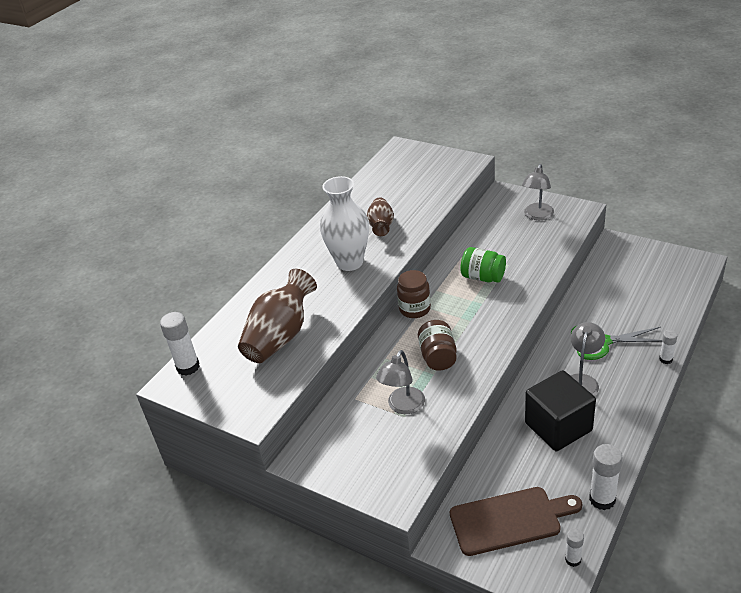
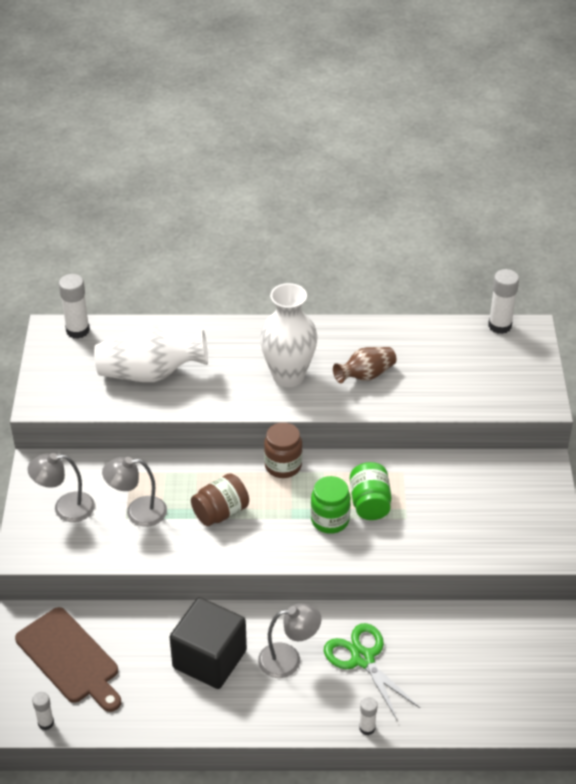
camera: 55 degrees right, 5 degrees up
brown vase [238,269,317,363] -> white vase [94,326,208,382]
grey lamp [522,164,554,220] -> grey lamp moved to [27,453,95,522]
white glue stick [589,444,622,510] -> white glue stick moved to [488,269,519,334]
none -> green jar [311,476,351,534]

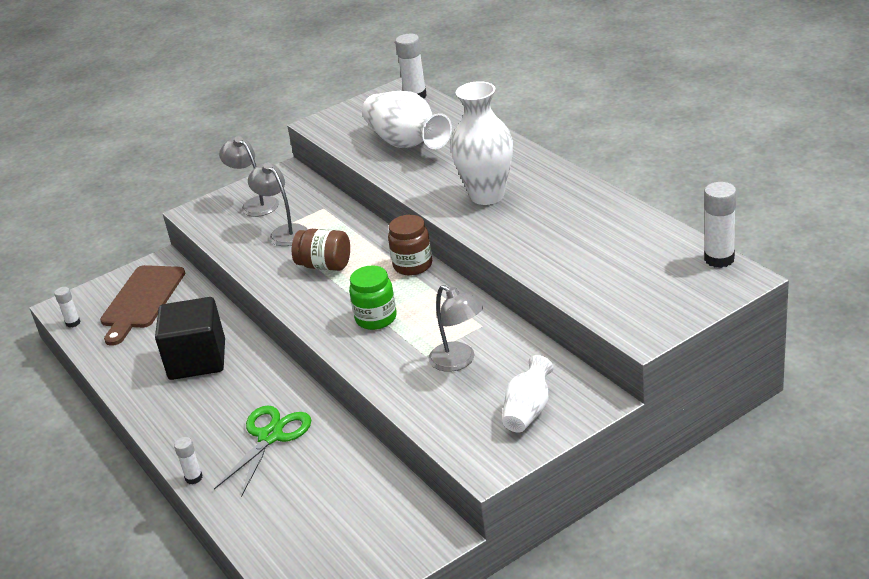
camera: 60 degrees right, 10 degrees down
grey lamp [258,603,321,678] -> grey lamp moved to [429,285,483,372]
brown vase [333,347,396,383] -> none
green jar [350,462,391,520] -> none
none -> white vase [502,355,554,433]

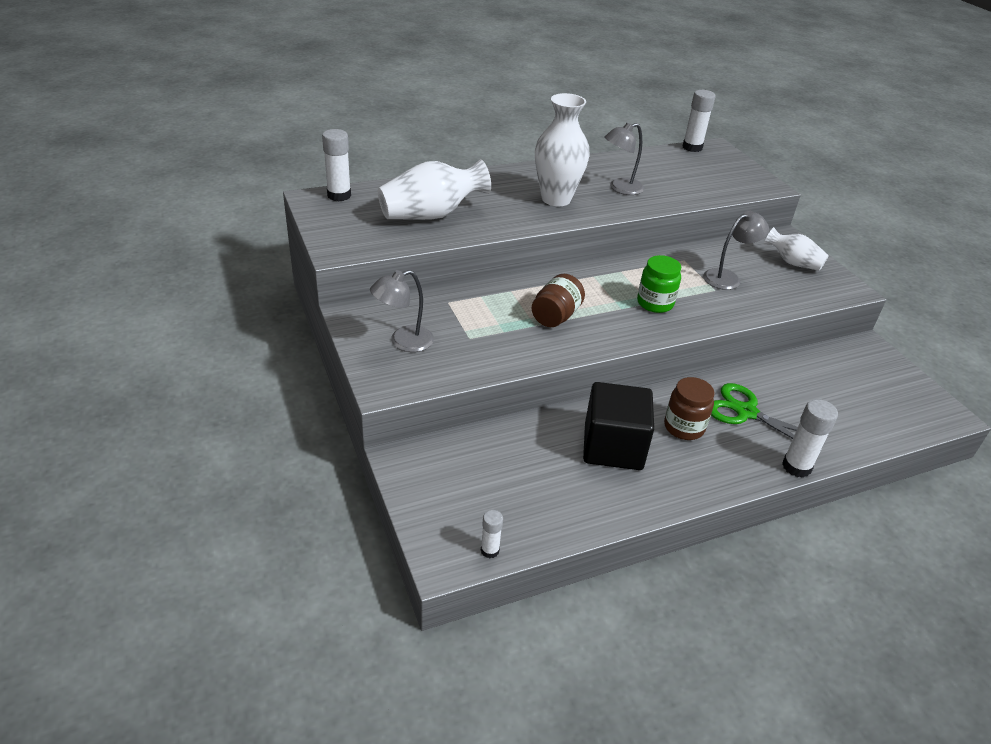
camera: 85 degrees left, 5 degrees up
brown cutting board [100,265,185,346] -> none
white glue stick [174,437,203,484] -> white glue stick [782,399,838,478], size x1.74
grey lamp [248,163,308,246] -> grey lamp moved to [604,123,644,195]
brown jar [388,215,432,276] -> brown jar moved to [664,377,714,440]

